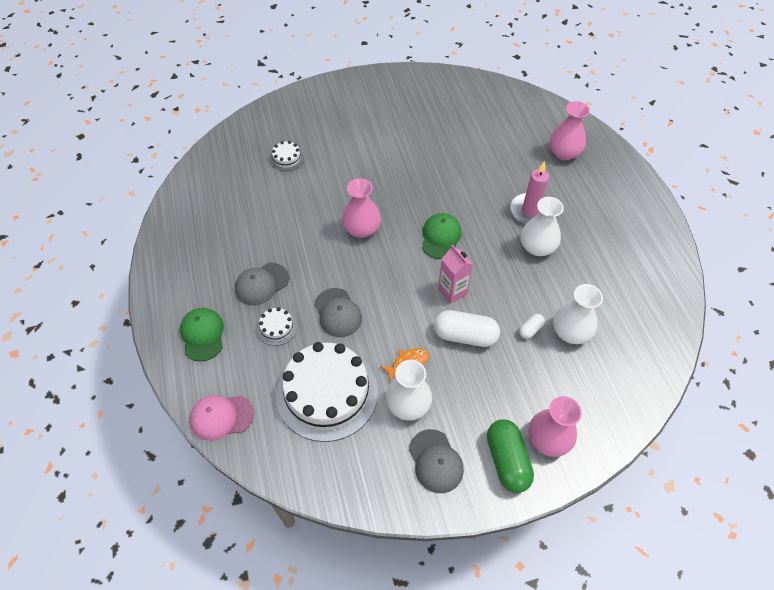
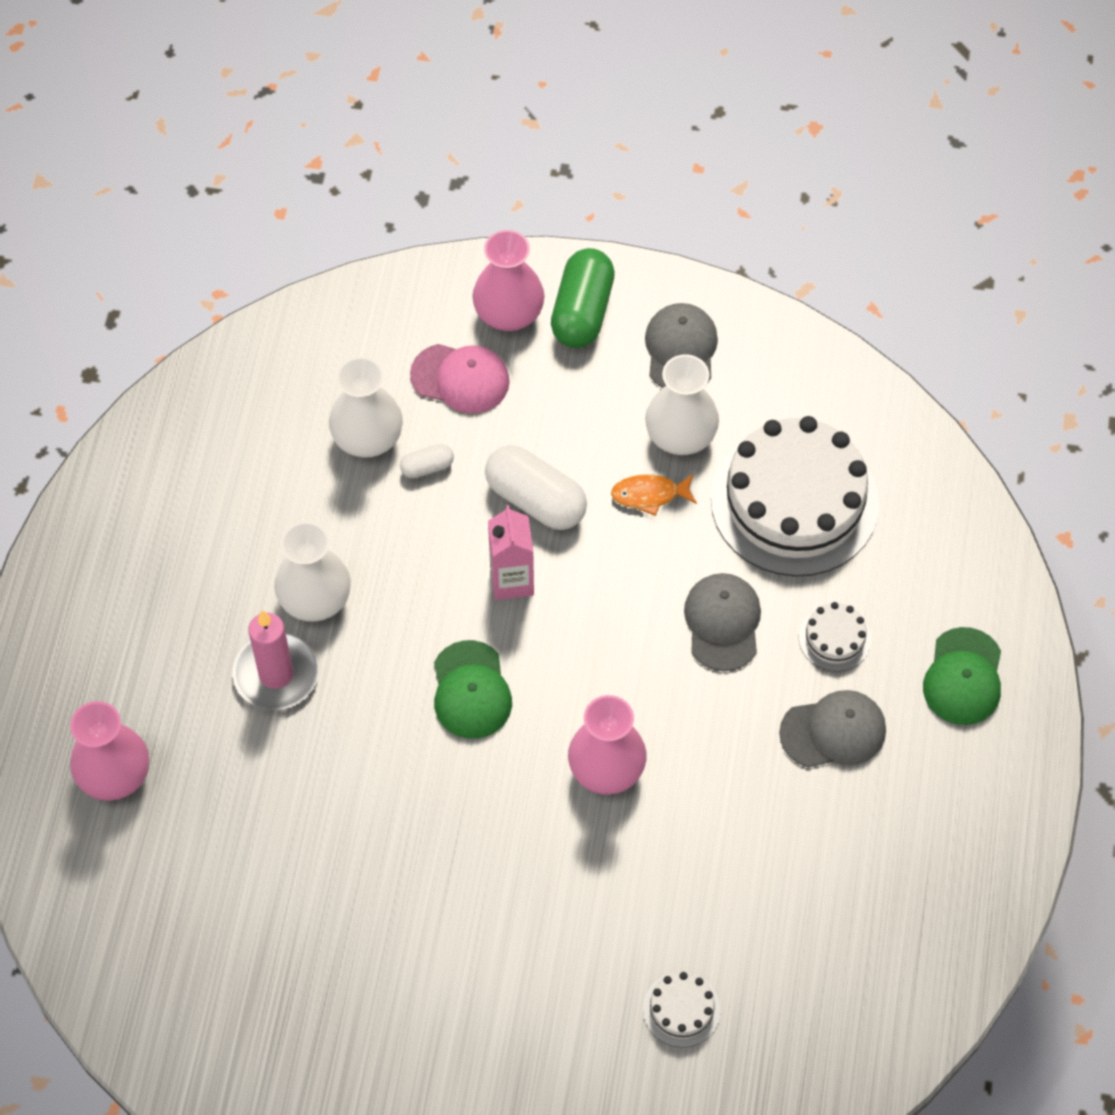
camera: 155 degrees left, 5 degrees up
pink cap [189,395,254,441] -> pink cap moved to [410,344,510,414]
green cap [422,213,462,259] -> green cap turned 45 degrees counterclockwise [434,640,512,739]

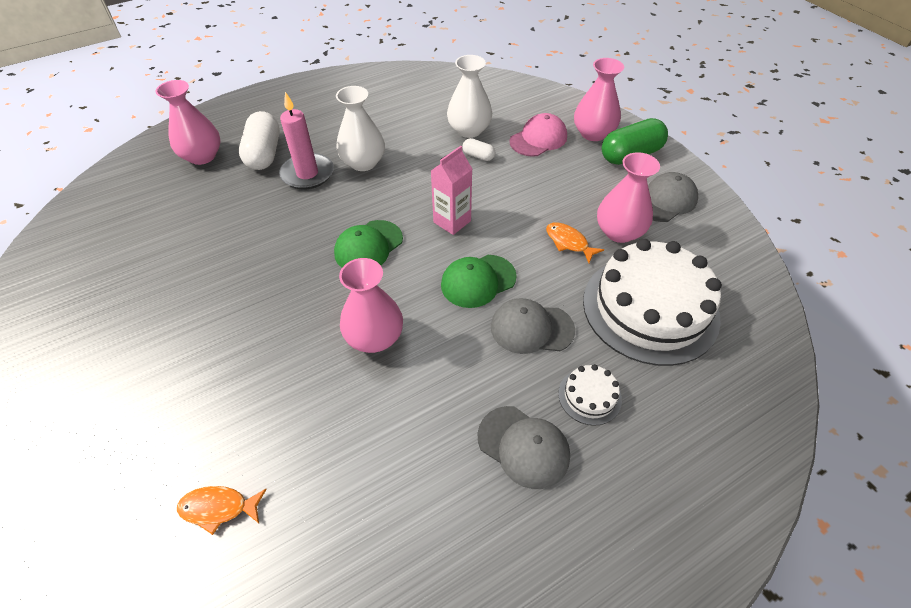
camera: 50 degrees right, 10 degrees down
pink cap [410,344,510,414] -> pink cap turned 105 degrees counterclockwise [510,113,567,157]
white capsule [485,445,587,530] -> white capsule moved to [239,111,280,170]
white cake [643,972,721,1048] -> orange fish [177,486,267,535]
white vase [645,354,719,455] -> pink vase [597,152,660,243]
grey cap [684,573,761,671] -> grey cap turned 135 degrees counterclockwise [491,298,575,354]
green cap [923,627,1001,725] -> green cap moved to [441,255,517,308]

